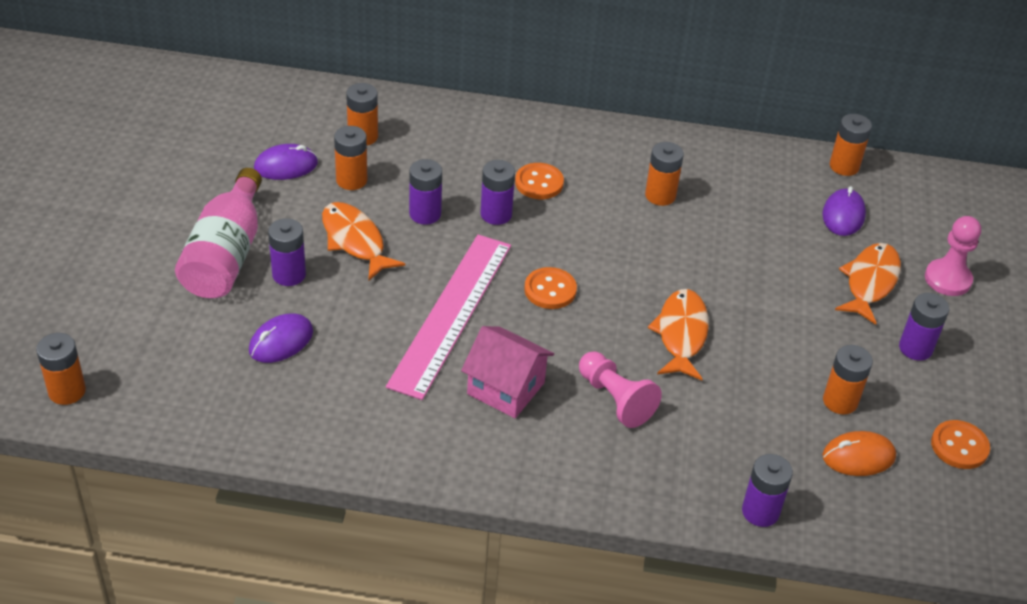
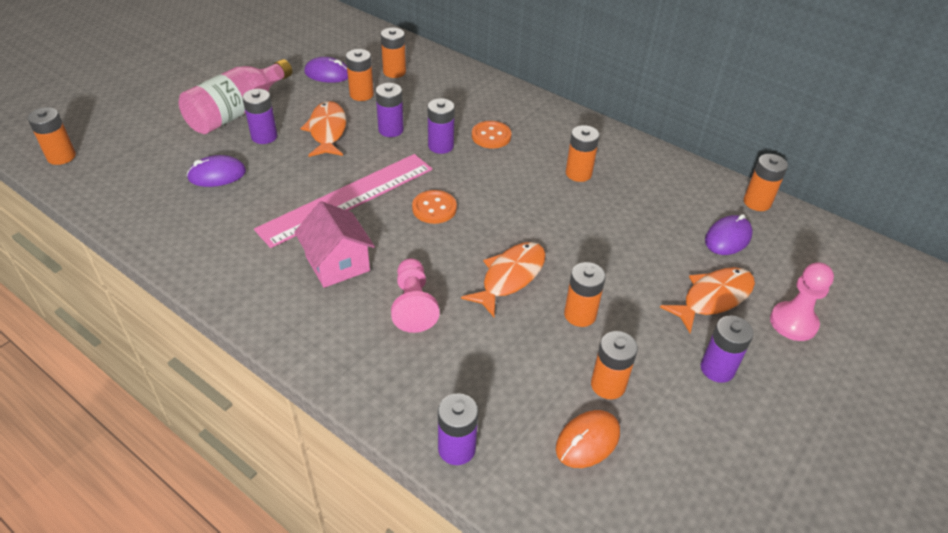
camera: 30 degrees right, 0 degrees up
orange mouse [823,431,896,476] -> orange mouse turned 60 degrees counterclockwise [556,410,620,468]
orange button [931,420,990,469] -> none
none -> orange battery [564,262,606,327]

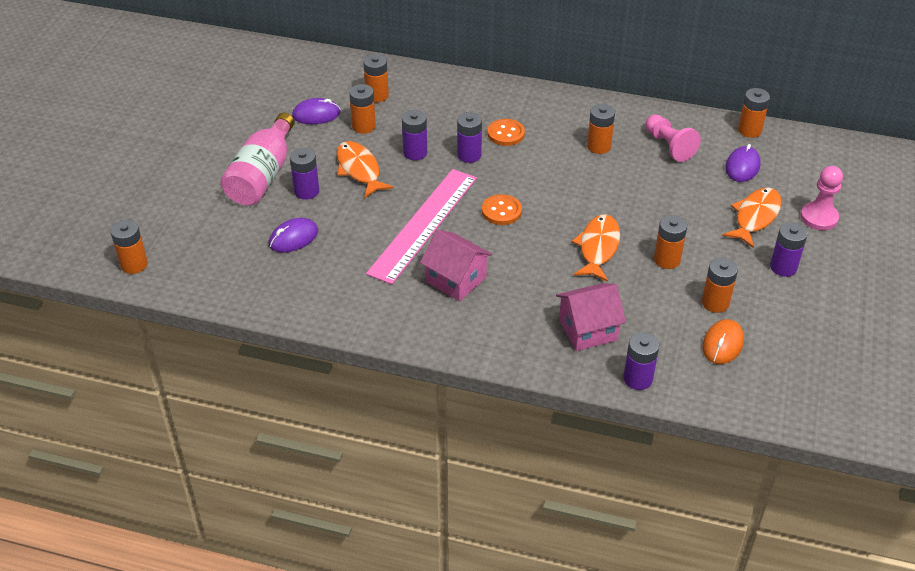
camera: 20 degrees left, 0 degrees up
pink pawn [391,258,440,333] -> pink pawn moved to [645,114,701,162]
none -> pink house [556,283,626,351]

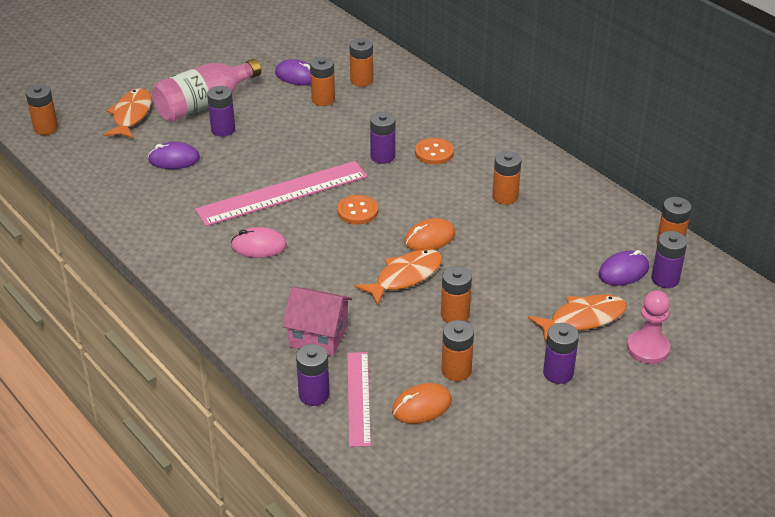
camera: 35 degrees right, 5 degrees down
orange fish [336,141,394,198] -> orange fish moved to [103,88,152,139]
purple battery [402,110,427,160] -> purple battery moved to [651,231,687,288]
pink house [420,230,493,301] -> pink mouse [231,227,287,258]
pink pawn [645,114,701,162] -> none
none -> pink ruler [347,352,371,447]
none -> orange mouse [404,218,455,251]

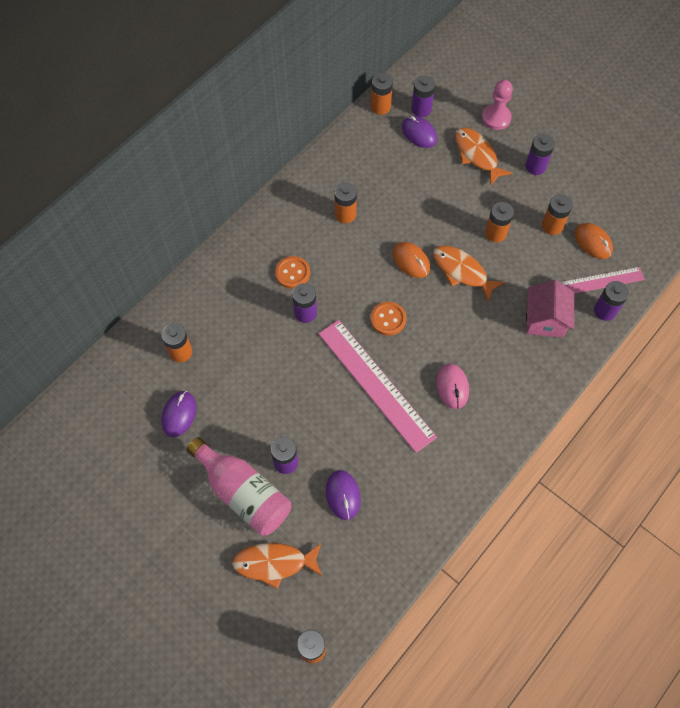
camera: 100 degrees left, 25 degrees up
orange battery [310,57,335,106] -> none

